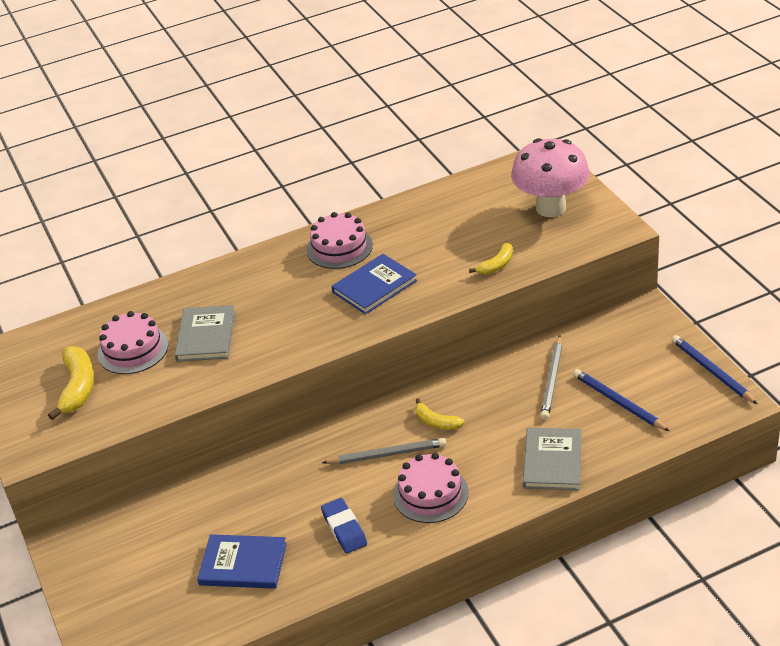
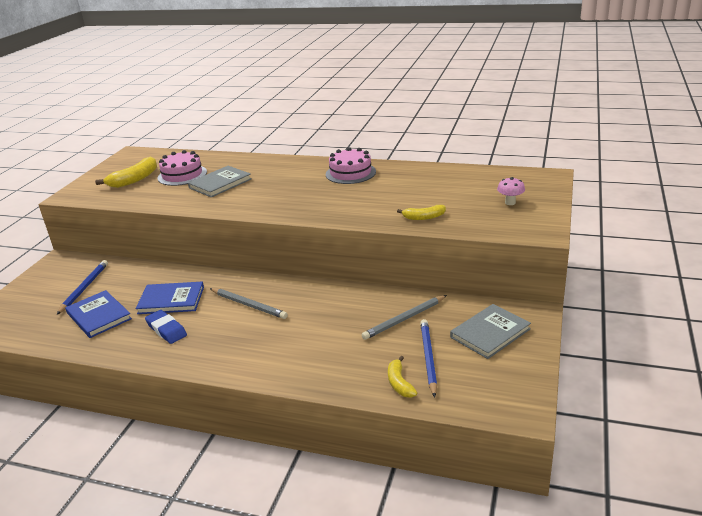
camera: 40 degrees right, 10 degrees down
blue eraser [321,498,367,554] -> blue eraser turned 60 degrees counterclockwise [145,310,187,344]
blue book [331,254,417,314] -> blue book moved to [136,282,204,314]
pink cake [393,453,469,523] -> none
yellow banana [415,398,465,430] -> yellow banana moved to [388,356,417,398]
pink mushroom [511,138,590,217] -> pink mushroom [497,177,525,205], size x0.40
grey book [523,427,582,490] -> grey book moved to [450,304,531,359]
blue pencil [672,335,758,404] -> blue pencil moved to [57,260,108,315]

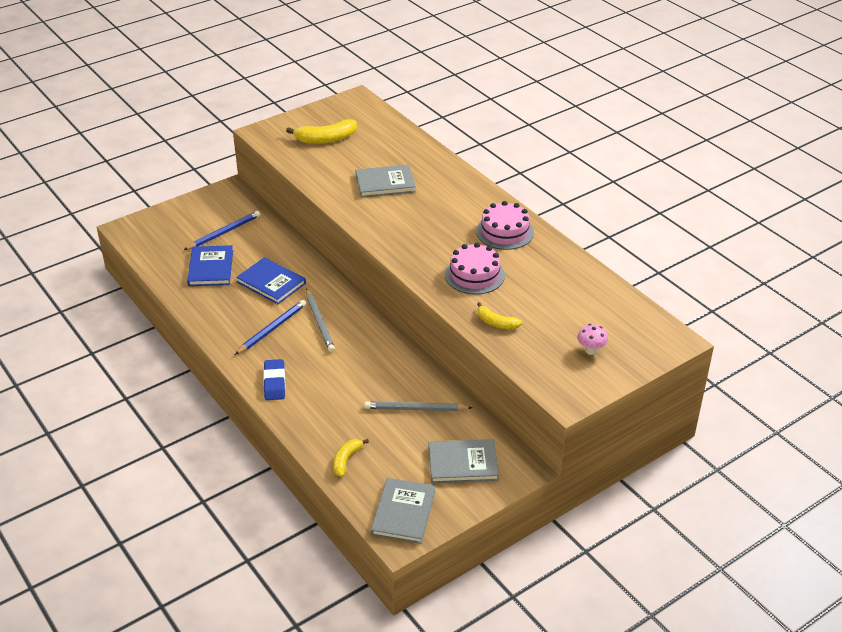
camera: 35 degrees right, 10 degrees up
blue eraser [145,310,187,344] -> blue eraser moved to [263,359,285,400]
pink cake [158,150,207,186] -> pink cake moved to [445,243,505,294]
blue pencil [420,319,437,398] -> blue pencil moved to [235,300,306,355]
none -> grey book [371,478,436,544]

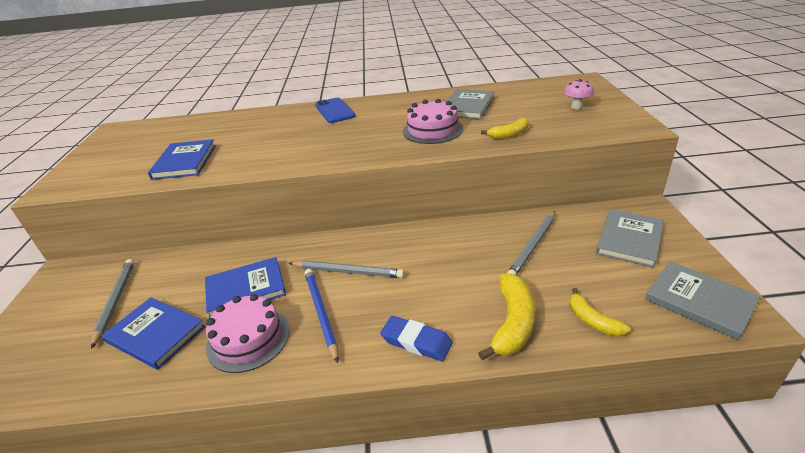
camera: 55 degrees left, 5 degrees down
blue pencil [184,211,261,250] -> grey pencil [91,259,134,349]
yellow banana [286,119,357,144] -> yellow banana moved to [478,273,536,361]
grey book [356,164,416,198] -> grey book moved to [446,89,494,119]
pink cake [476,201,534,250] -> pink cake moved to [206,294,290,373]
none -> blue book [148,139,216,180]
none -> blue phone [315,98,355,123]

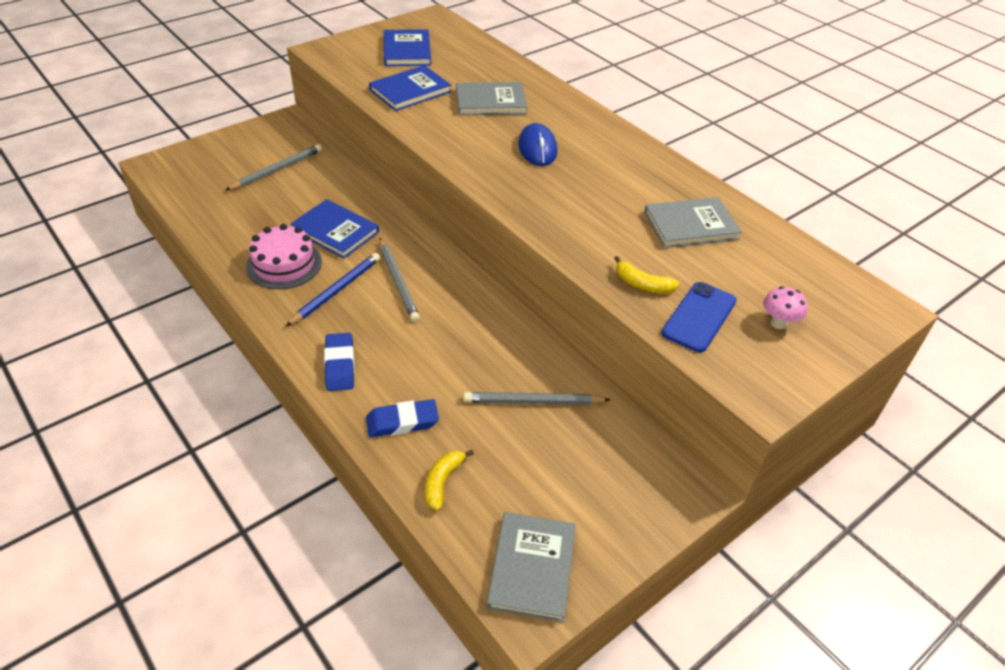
camera: 50 degrees right, 10 degrees up
blue book [101,297,205,370] -> blue book moved to [384,29,431,66]
blue phone [315,98,355,123] -> blue phone moved to [662,282,737,352]
pink cake [403,99,463,144] -> none
yellow banana [478,273,536,361] -> blue eraser [366,399,439,438]
grey book [596,209,664,268] -> grey book moved to [456,82,527,115]
none -> blue mouse [518,123,557,166]

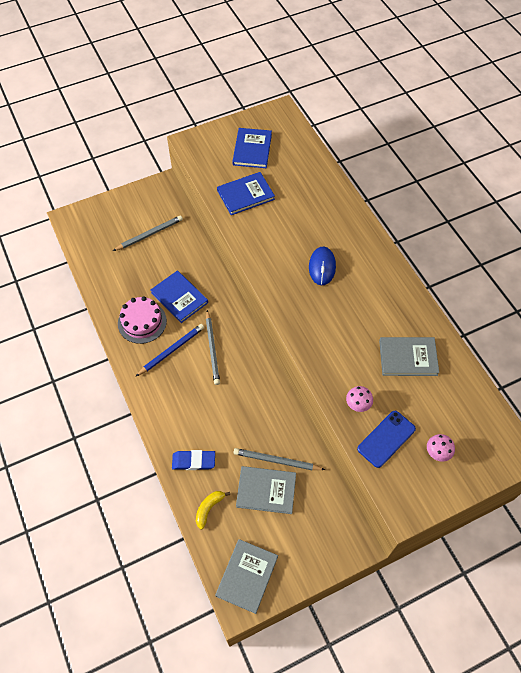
camera: 15 degrees right, 15 degrees up
blue eraser [324,333,355,391] -> none
grey book [456,82,527,115] -> grey book moved to [236,466,296,514]
yellow banana [614,256,680,293] -> pink mushroom [346,386,373,412]

